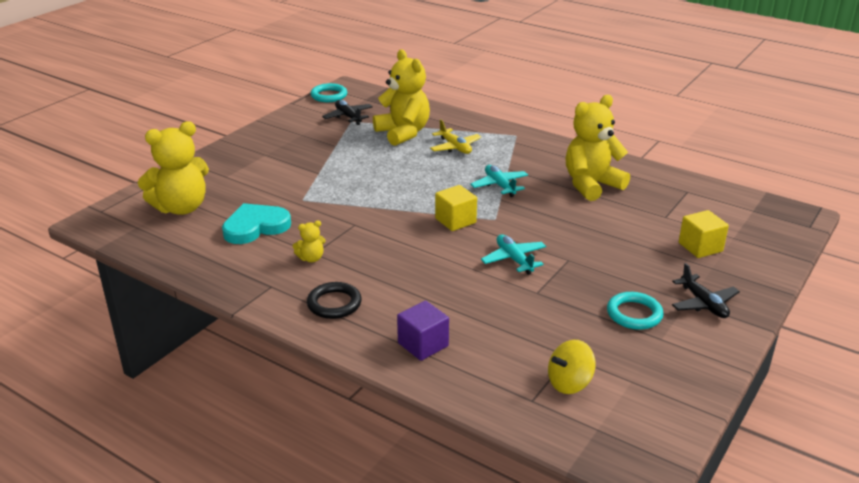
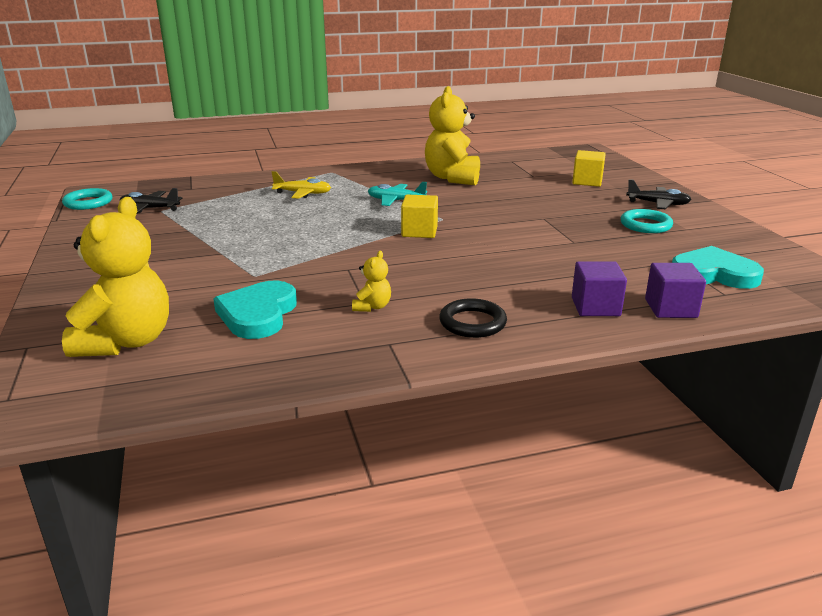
camera: 50 degrees left, 5 degrees down
yellow teddy bear [373,49,430,146] -> none
turquoise plane [481,234,546,275] -> none
yellow spinning top [548,340,596,394] -> turquoise heart [672,246,764,289]
none -> purple cube [645,263,706,318]

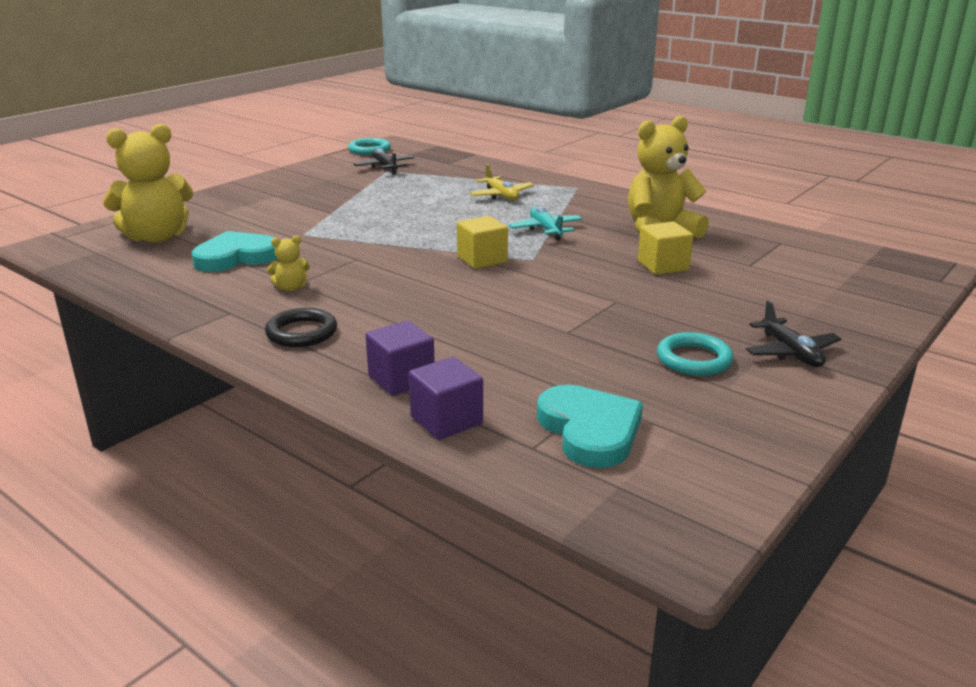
camera: 55 degrees right, 0 degrees up
yellow cube [572,150,606,187] -> yellow cube moved to [638,222,693,275]

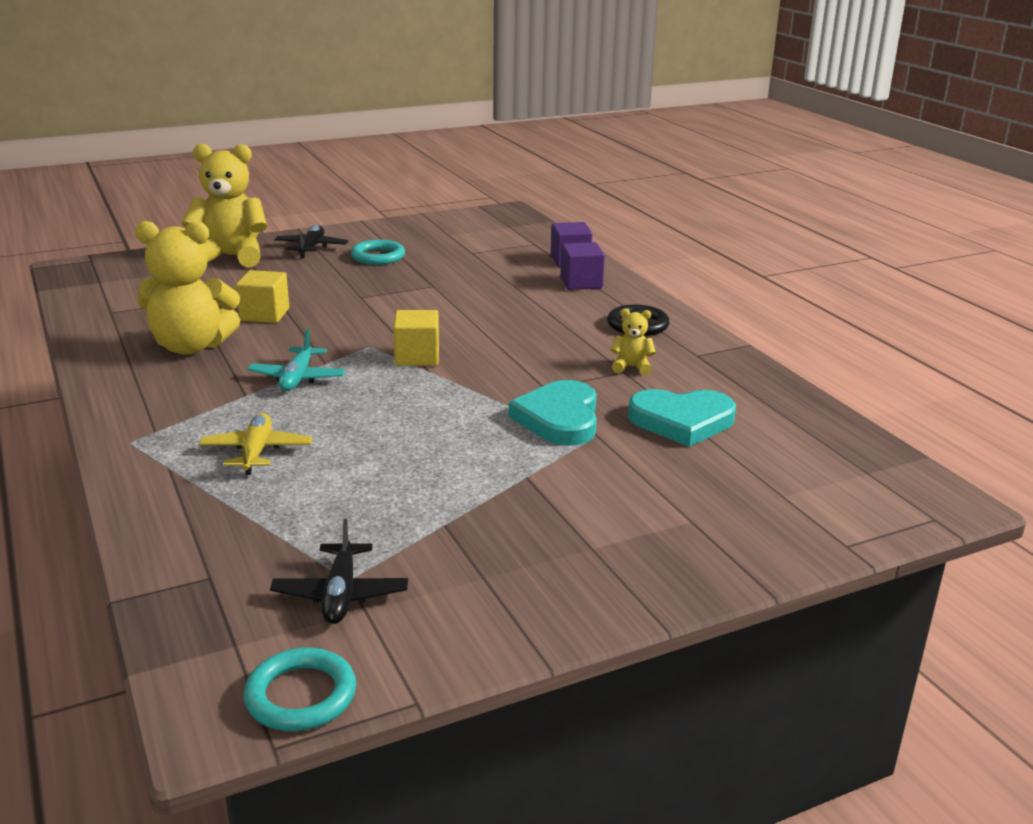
camera: 155 degrees left, 0 degrees up
yellow teddy bear [103,124,194,243] -> yellow teddy bear moved to [181,143,267,267]
turquoise heart [537,385,643,468] -> turquoise heart moved to [509,380,597,446]

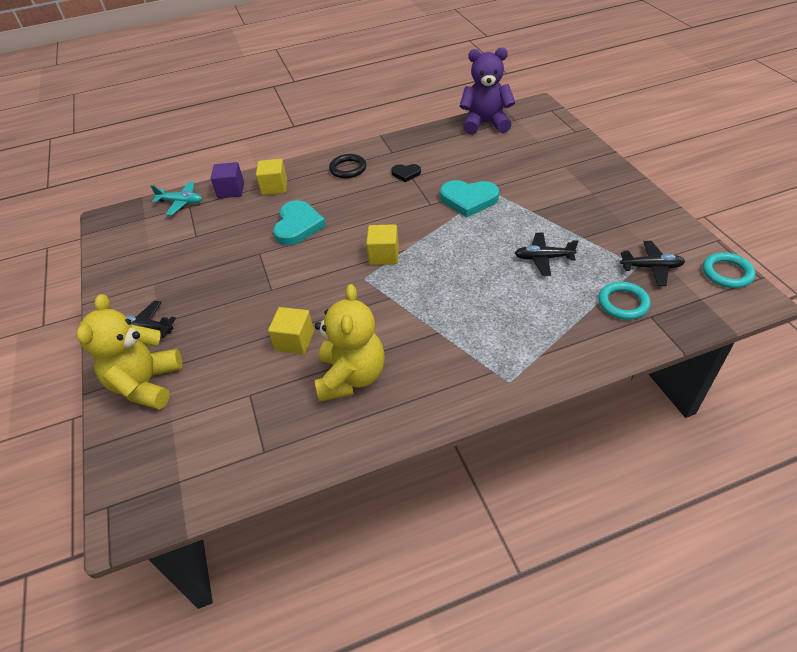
camera: 80 degrees left, 20 degrees up
yellow plane [199,413,312,475] -> none
turquoise plane [247,329,346,391] -> turquoise plane moved to [151,182,202,215]
turquoise ring [351,240,405,265] -> turquoise ring moved to [598,282,651,320]
purple cube [560,242,605,290] -> yellow cube [256,159,287,195]
yellow teddy bear [610,309,656,375] -> black heart [391,164,421,182]
turquoise heart [628,389,736,447] -> turquoise heart moved to [273,200,326,245]
none -> purple teddy bear [459,48,515,135]
none -> black plane [515,233,578,276]

